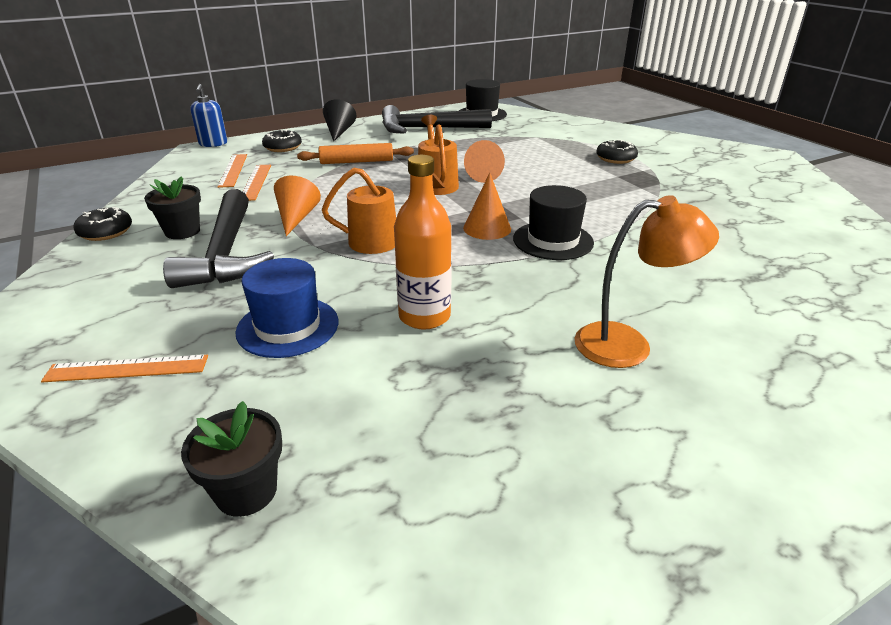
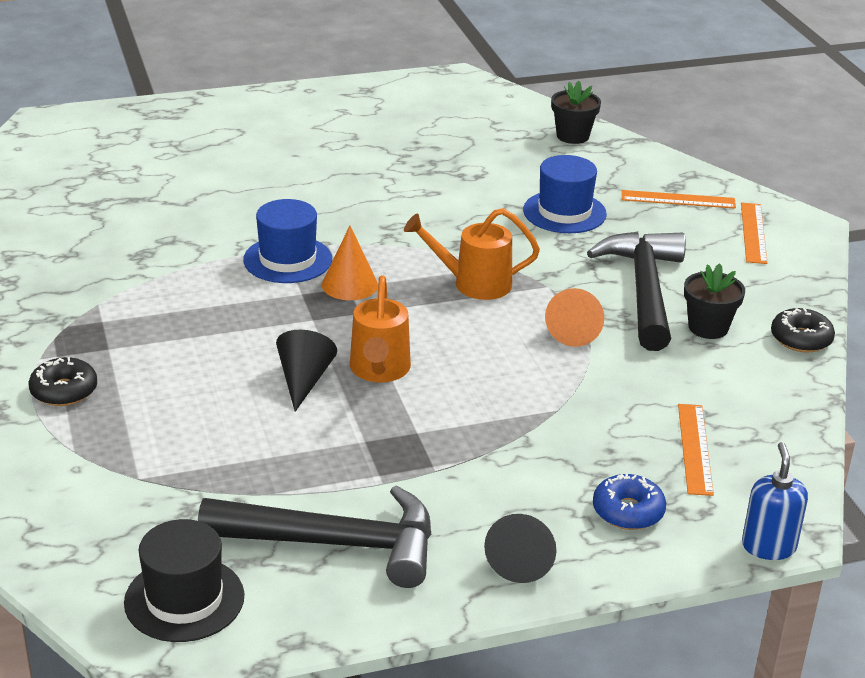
camera: 170 degrees left, 0 degrees up
orange ruler [243,165,271,201] -> orange ruler moved to [741,202,768,264]
black donut [262,129,302,152] -> blue donut [593,474,666,530]
orange rolling pin [297,143,414,164] -> none
orange bottle [394,155,452,330] -> none
orange cone [464,140,505,183] -> black cone [276,330,337,412]
black hat [513,185,594,260] -> blue hat [243,199,332,283]
orange lamp [575,195,719,368] -> none

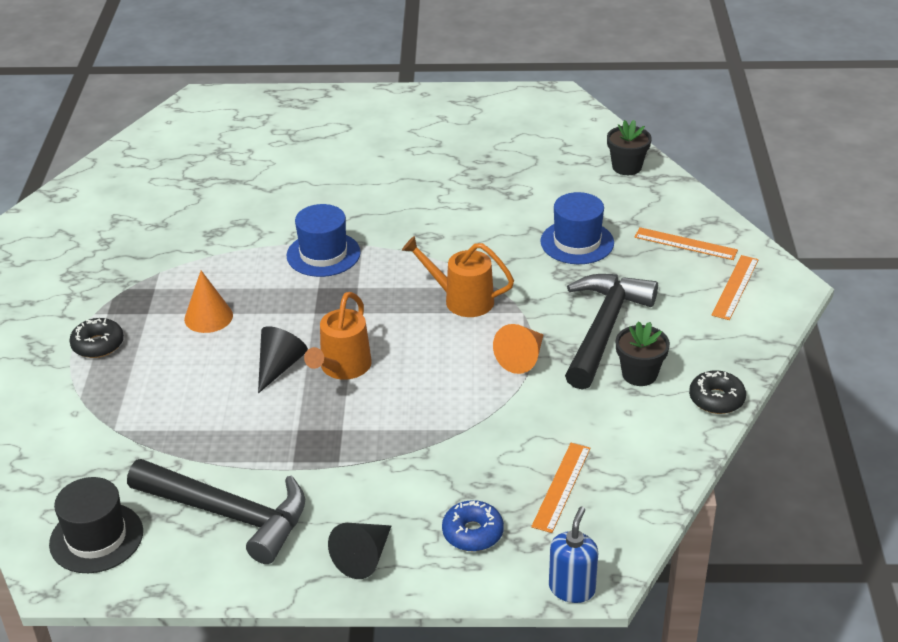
camera: 20 degrees right, 5 degrees up
orange cone [322,226,378,300] -> orange cone moved to [184,270,233,333]

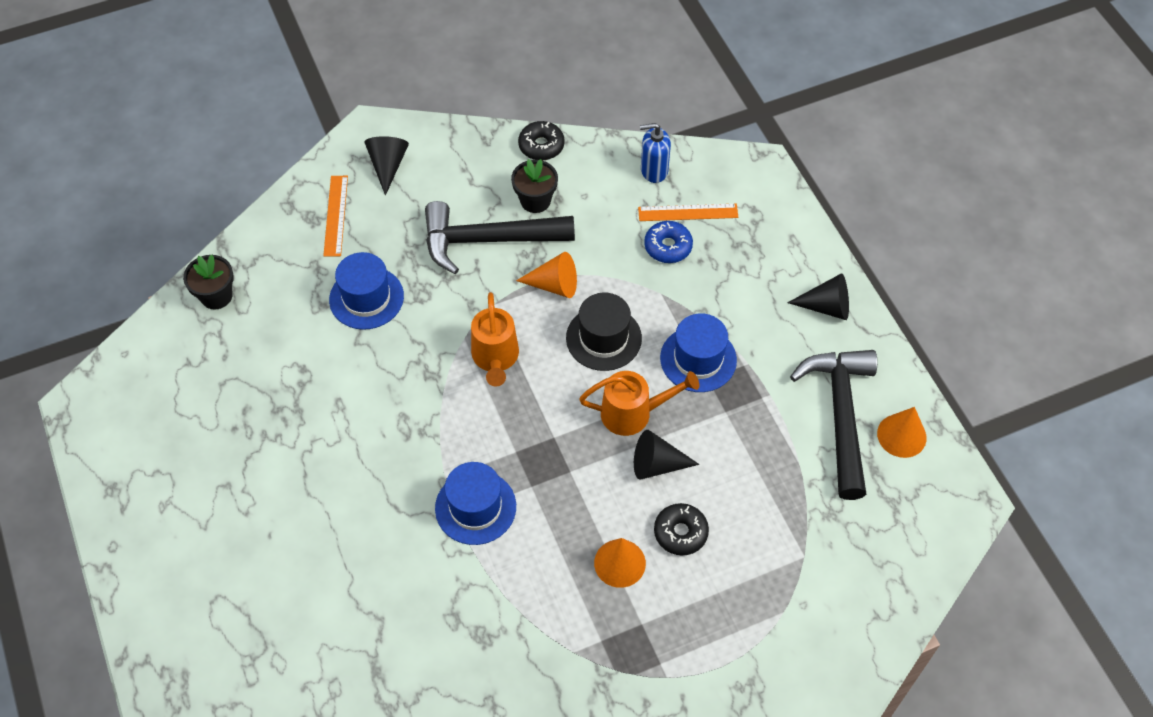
camera: 115 degrees left, 20 degrees up
black hat [49,477,143,573] -> black hat moved to [566,292,642,371]
black donut [69,318,124,358] -> black donut moved to [654,503,709,556]
blue donut [442,500,504,551] -> blue donut moved to [644,221,693,263]
blue soap dispenser [549,507,598,603] -> blue soap dispenser moved to [640,123,671,183]
orange ruler [711,255,759,320] -> black cone [364,136,409,196]
none -> blue hat [660,313,737,392]
none -> orange cone [877,407,927,458]

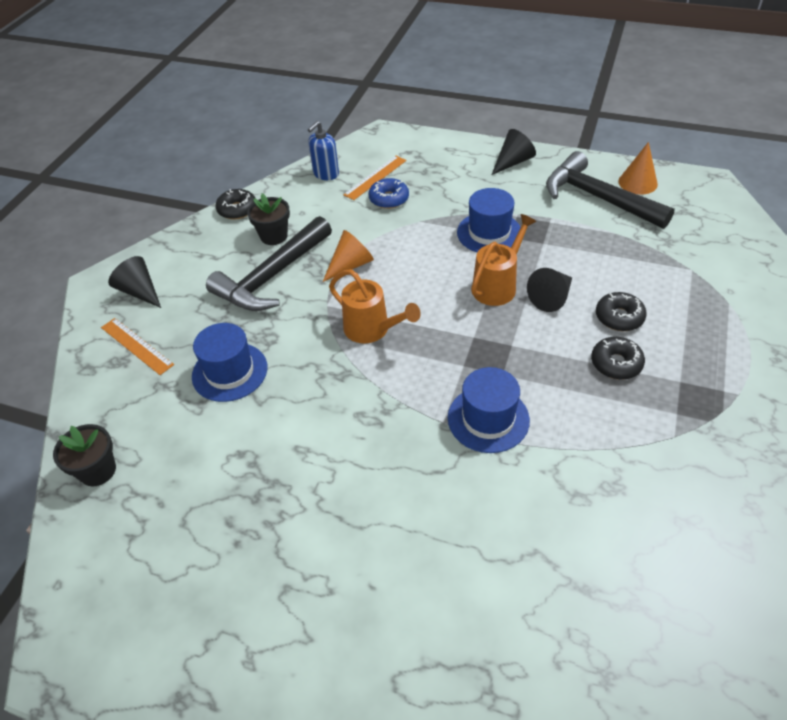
camera: 45 degrees left, 10 degrees down
black hat [566,292,642,371] -> none
orange cone [594,538,646,588] -> black donut [591,337,645,380]

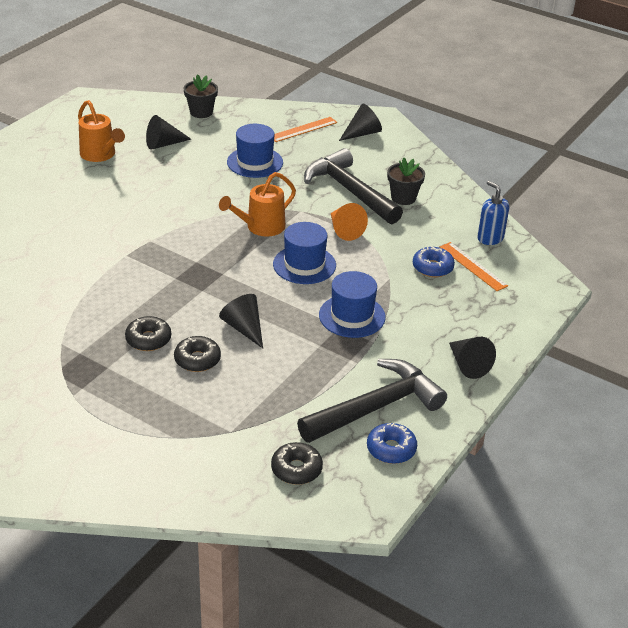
camera: 100 degrees right, 10 degrees down
black donut [215,189,256,219] -> black donut moved to [271,442,323,485]
blue hat [448,367,530,453] -> blue hat moved to [273,222,336,284]
orange watering can [471,214,537,306] -> orange watering can moved to [78,100,125,162]
orange cone [618,142,658,195] -> blue donut [367,423,417,464]
none -> black cone [146,115,192,150]

